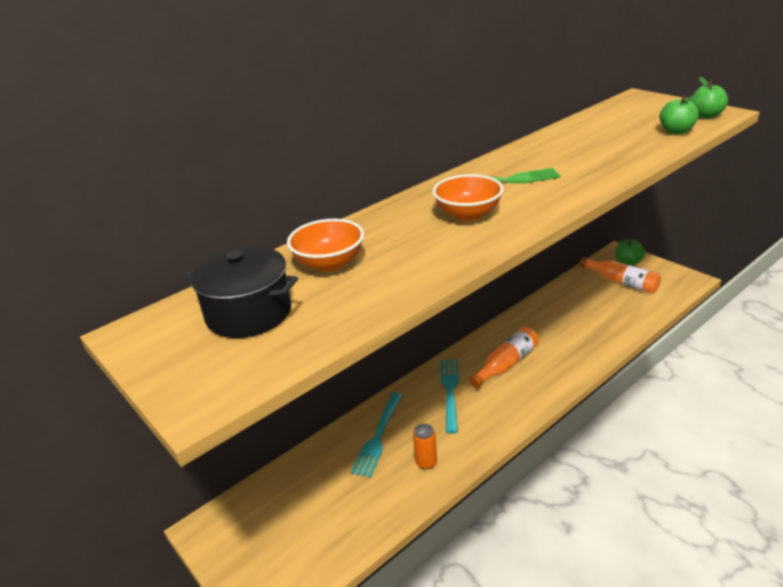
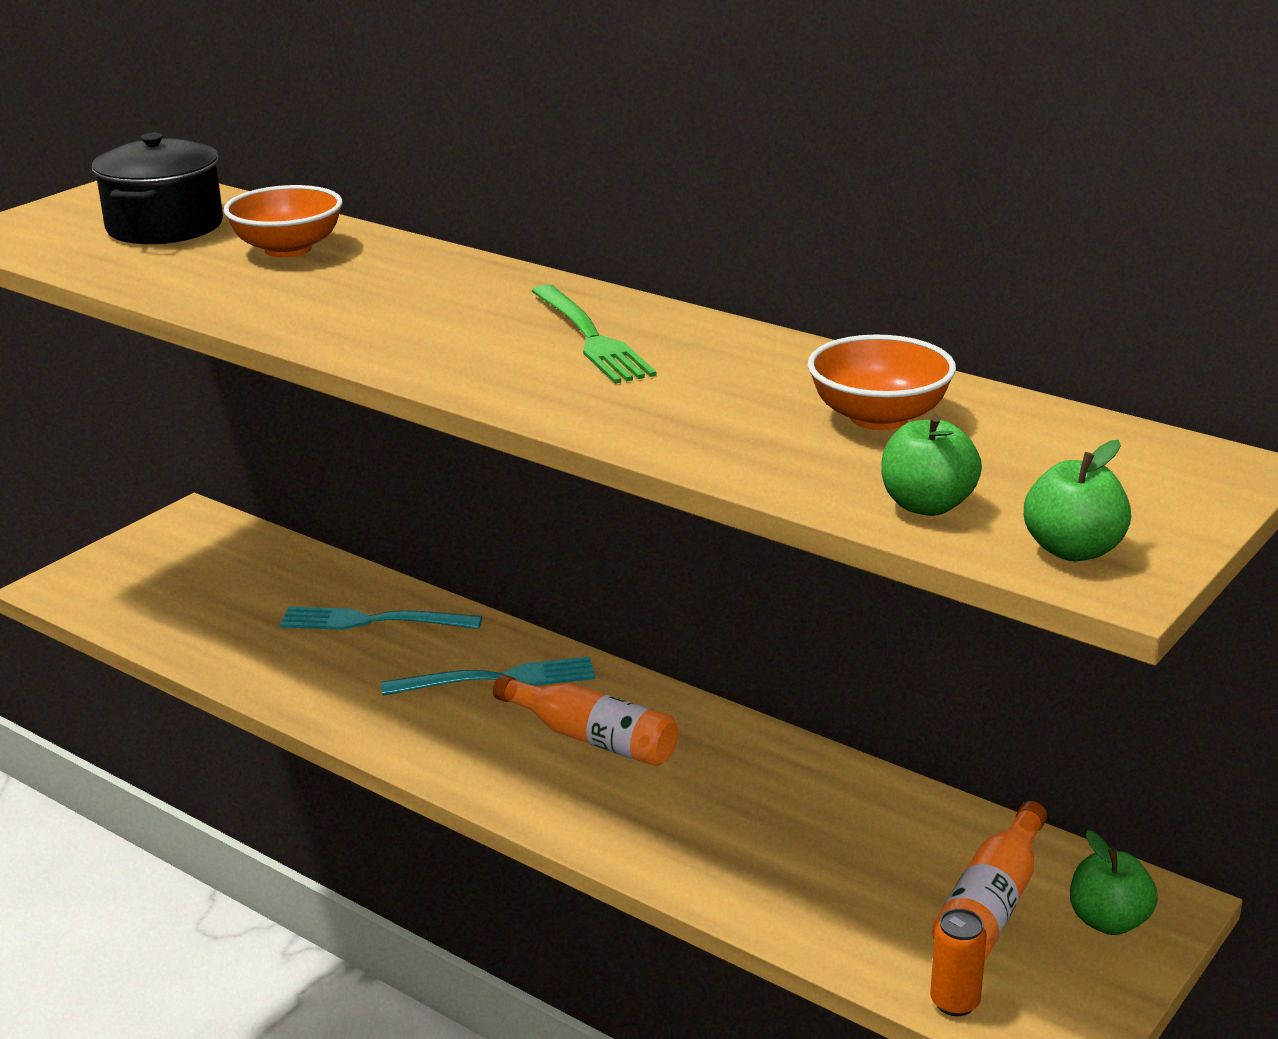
camera: 75 degrees right, 5 degrees down
orange can [413,424,437,470] -> orange can moved to [930,909,987,1016]
orange bowl [432,174,504,221] -> orange bowl moved to [808,334,956,430]

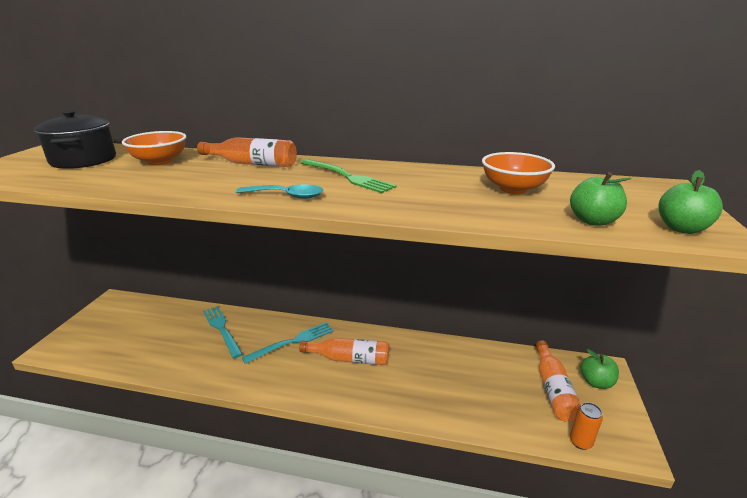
camera: 25 degrees left, 0 degrees up
turquoise fork [279,606,482,630] -> turquoise fork turned 75 degrees clockwise [203,306,243,358]
none -> orange bottle [197,137,297,167]
none -> turquoise spoon [236,184,323,199]

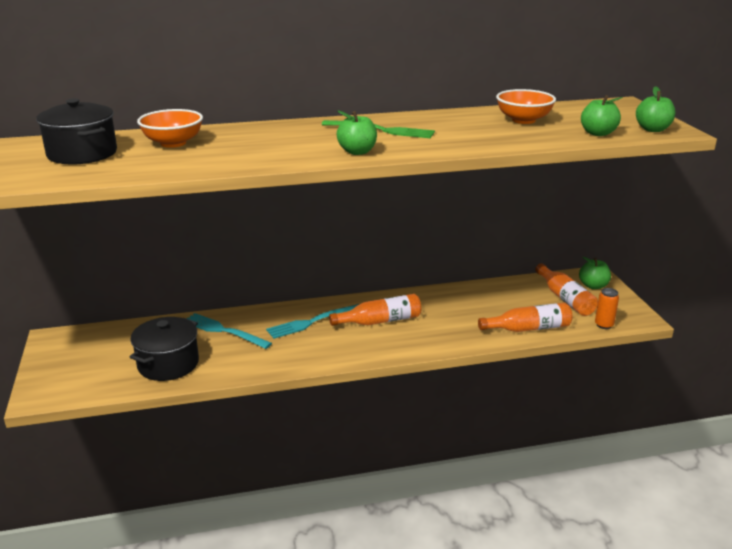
camera: 25 degrees left, 0 degrees up
orange bottle [197,137,297,167] -> orange bottle moved to [478,303,573,332]
turquoise spoon [236,184,323,199] -> green apple [337,111,377,155]
turquoise fork [242,322,334,364] -> turquoise fork turned 150 degrees counterclockwise [266,304,359,339]
none -> black pot [130,317,199,381]

